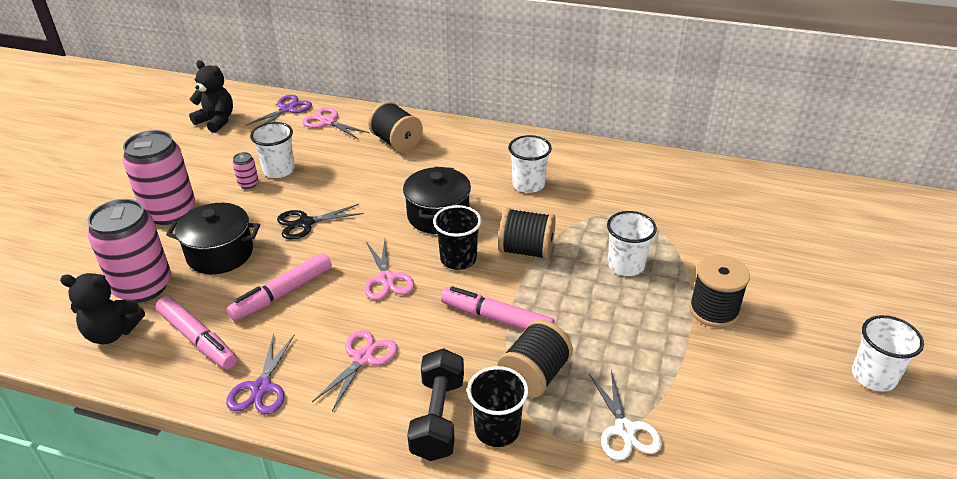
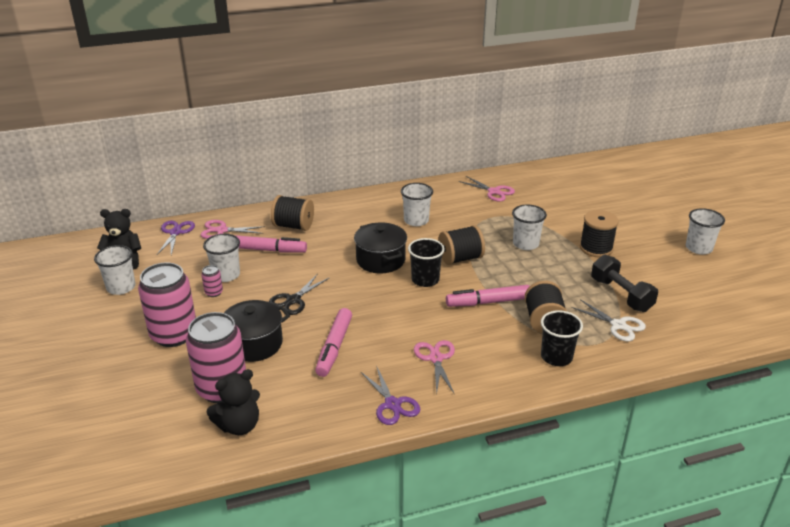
camera: 35 degrees left, 5 degrees down
pink marker [156,296,237,369] -> pink marker moved to [235,235,307,253]
pink scissors [364,239,414,300] -> pink scissors moved to [459,176,515,202]
black dumbbell [407,348,464,461] -> black dumbbell moved to [591,255,658,312]
none -> white cup [94,245,135,295]

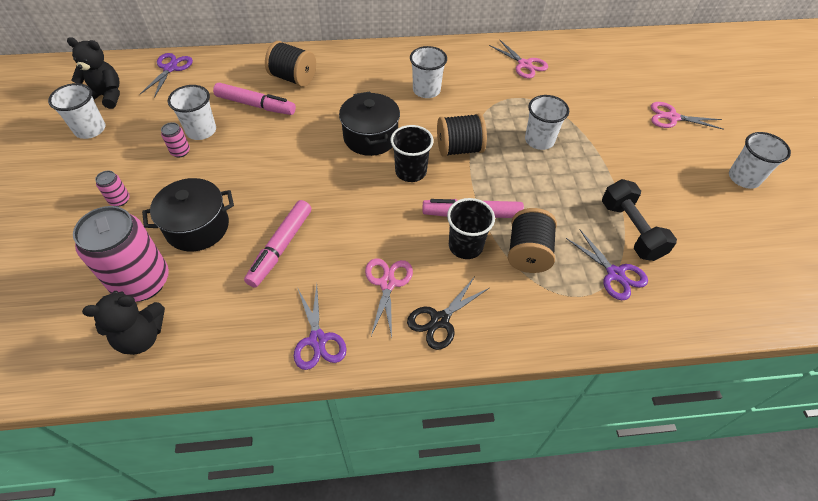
camera: 10 degrees right, 20 degrees up
pink can [138,263,196,347] -> pink can [95,171,130,207], size x0.41
pink scissors [201,220,265,239] -> pink scissors moved to [651,102,724,130]
black scissors [269,273,329,315] -> black scissors moved to [407,278,489,350]
black cup [541,310,583,366] -> black cup moved to [447,198,495,259]
white scissors [571,299,646,341] -> purple scissors [566,229,648,300]
black spool [580,210,619,257] -> none

